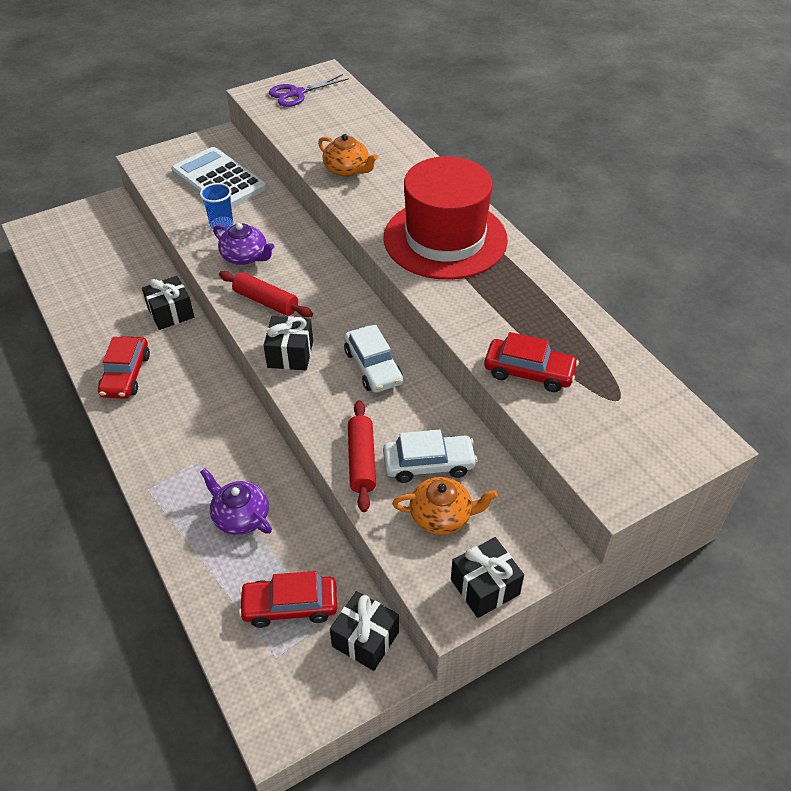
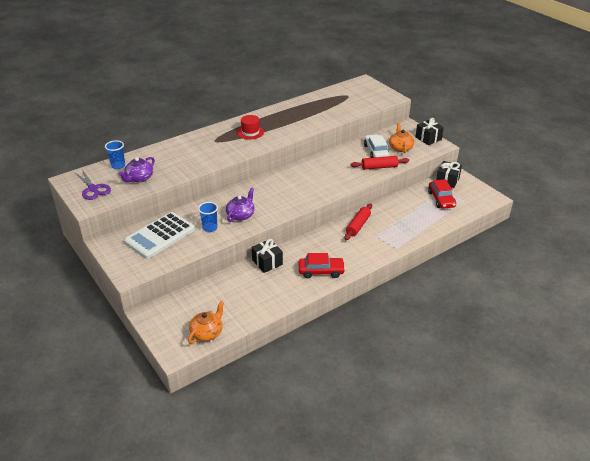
camera: 95 degrees left, 10 degrees down
purple teapot [200,468,272,535] -> purple teapot moved to [118,157,155,182]
red rolling pin [219,271,313,318] -> red rolling pin moved to [344,203,372,240]
black gift [264,316,313,370] -> none
orange teapot [318,134,378,177] -> orange teapot moved to [188,301,224,344]
white car [344,324,403,393] -> none
red hat [384,156,508,280] -> red hat [237,115,264,140], size x0.43
red car [484,332,579,392] -> none
none -> blue cup [105,140,125,169]

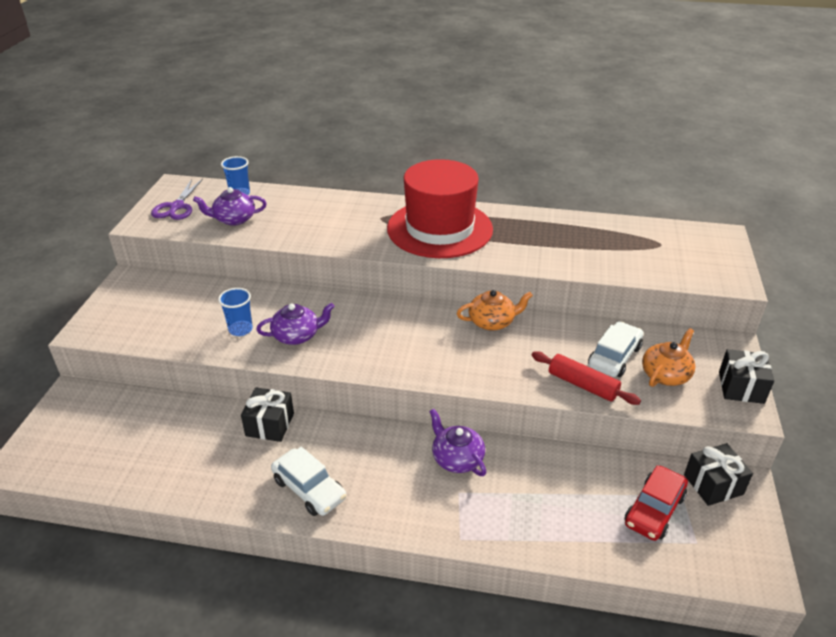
camera: 45 degrees right, 0 degrees up
white calculator [124,212,195,259] -> none
orange teapot [188,301,224,344] -> orange teapot moved to [456,290,533,331]
red hat [237,115,264,140] -> red hat [387,159,493,258], size x2.34
red car [298,253,345,278] -> white car [271,447,346,516]
red rolling pin [344,203,372,240] -> purple teapot [429,409,486,476]

